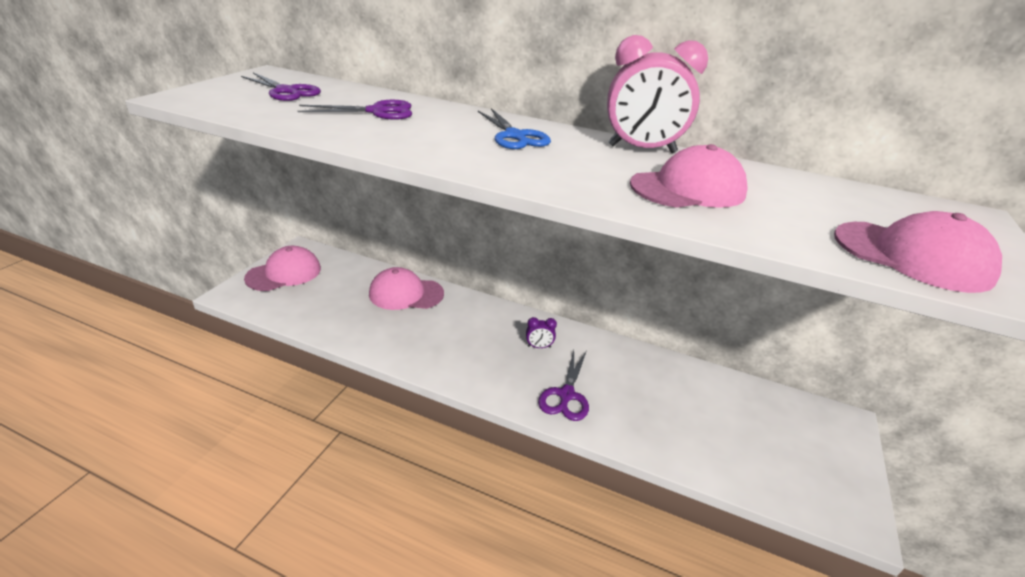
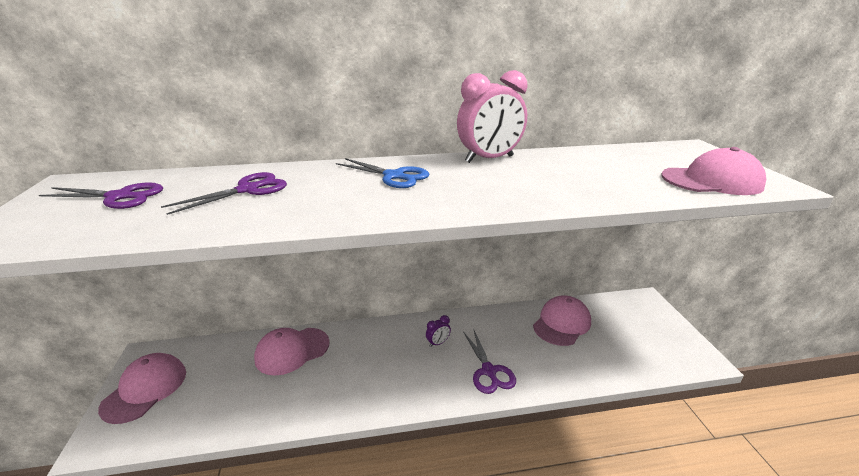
camera: 30 degrees left, 5 degrees down
pink cap [630,144,748,208] -> pink cap moved to [533,296,591,346]

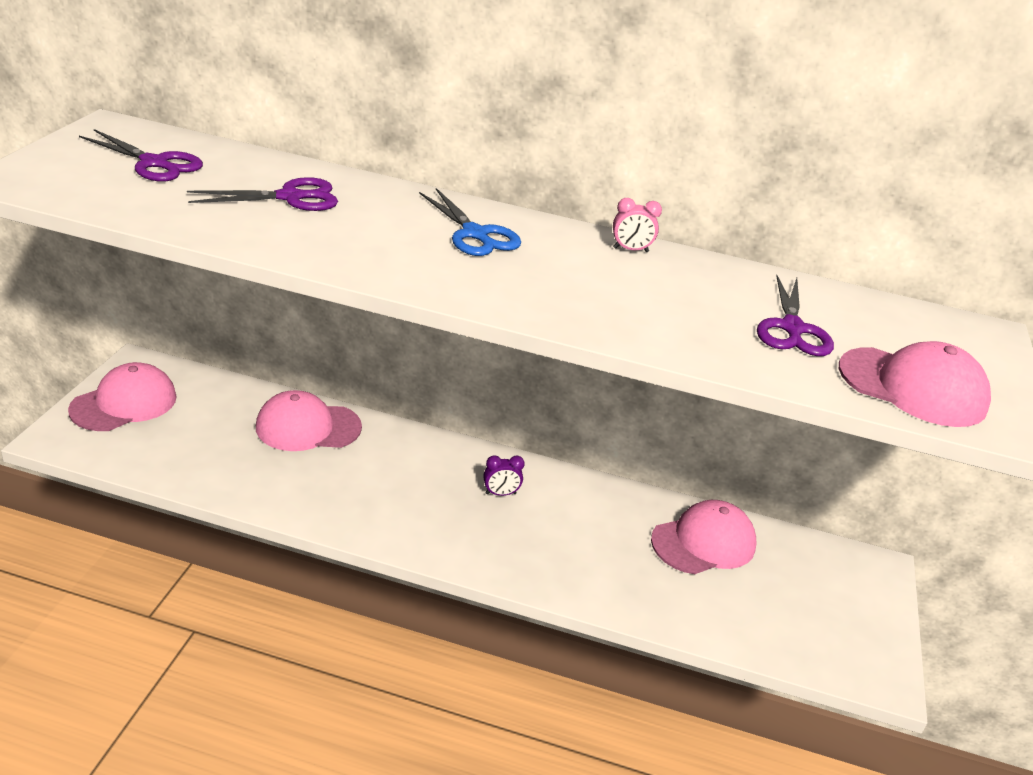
camera: 20 degrees right, 5 degrees up
pink clock [457,70,527,163] -> pink clock [613,198,662,252], size x0.43
purple scissors [464,331,516,394] -> purple scissors moved to [757,275,834,356]

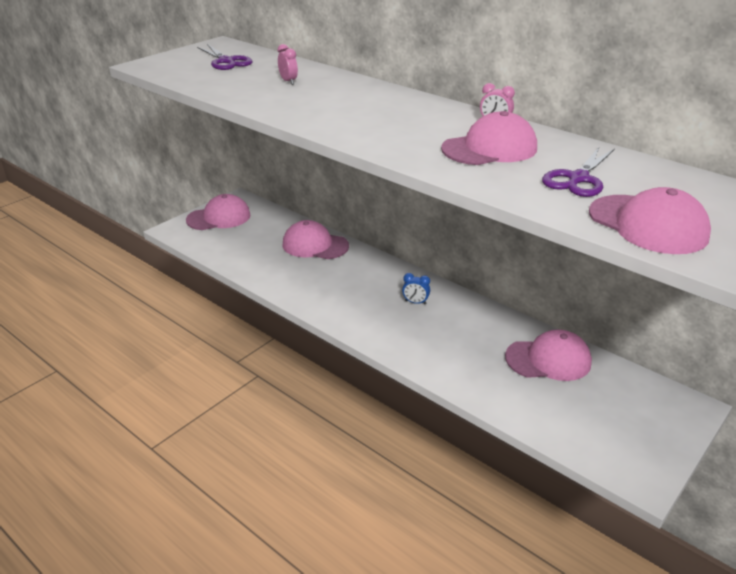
camera: 30 degrees right, 0 degrees up
purple scissors [187,177,338,211] -> pink clock [277,44,298,85]
blue scissors [419,188,521,256] -> none
purple clock [484,455,525,496] -> blue clock [402,273,430,304]
none -> pink cap [441,111,537,165]

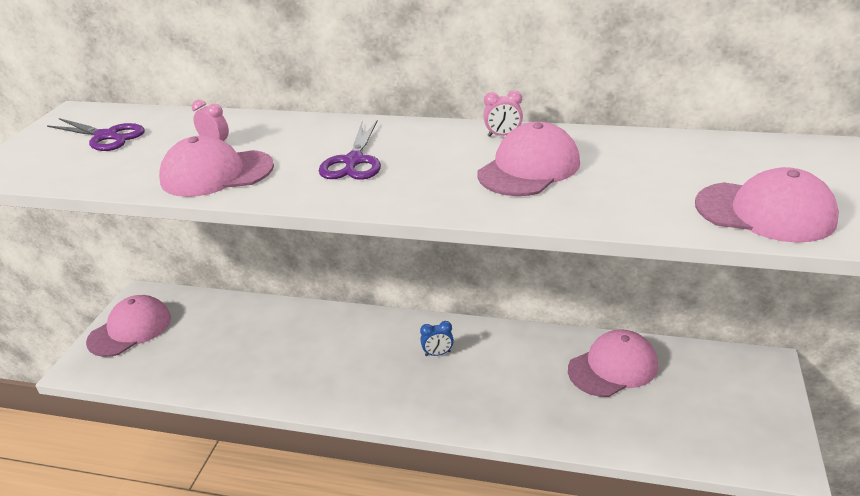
camera: 25 degrees left, 0 degrees up
pink cap [282,220,349,259] -> pink cap moved to [159,135,274,197]
purple scissors [542,147,615,197] -> purple scissors moved to [319,120,381,180]

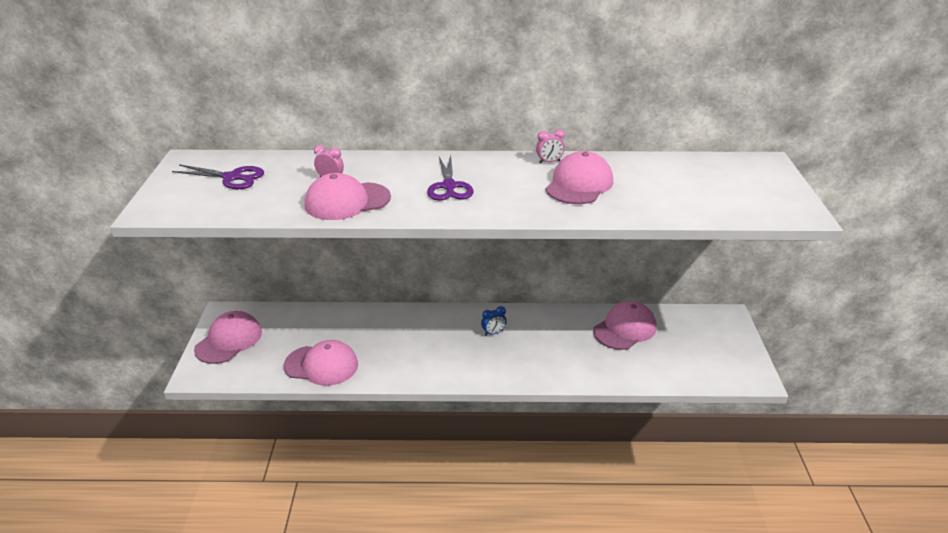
camera: 15 degrees left, 0 degrees up
pink cap [695,167,839,243] -> pink cap moved to [284,340,358,386]

